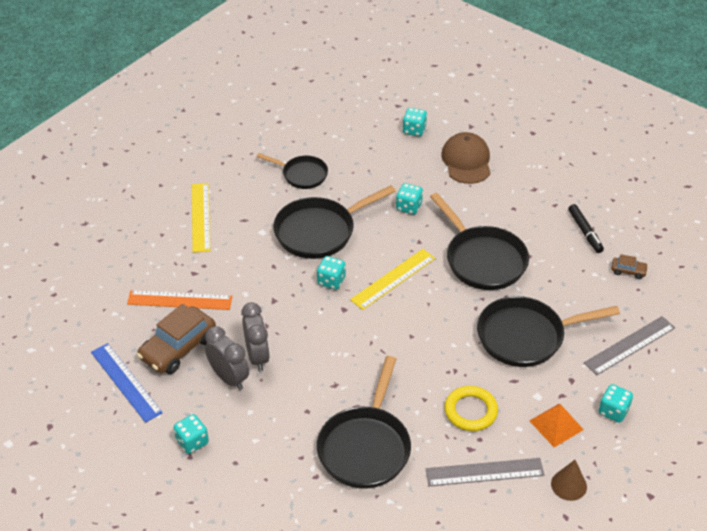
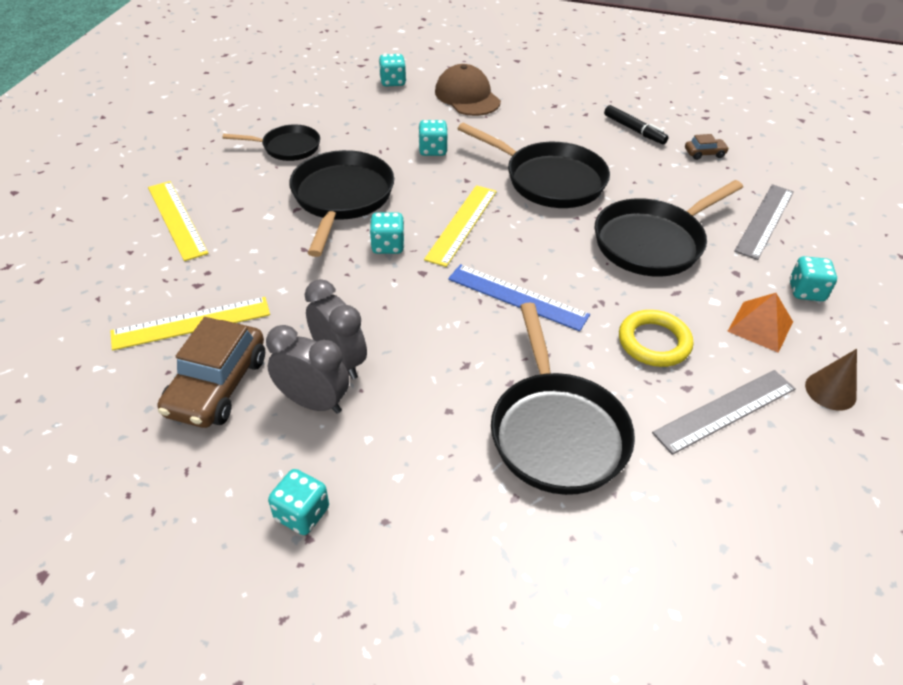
camera: 25 degrees left, 0 degrees up
blue ruler [91,343,163,423] -> blue ruler moved to [448,264,590,331]
orange ruler [127,290,232,310] -> yellow ruler [111,297,270,350]
black pan [273,185,396,259] -> black pan turned 150 degrees clockwise [289,150,394,257]

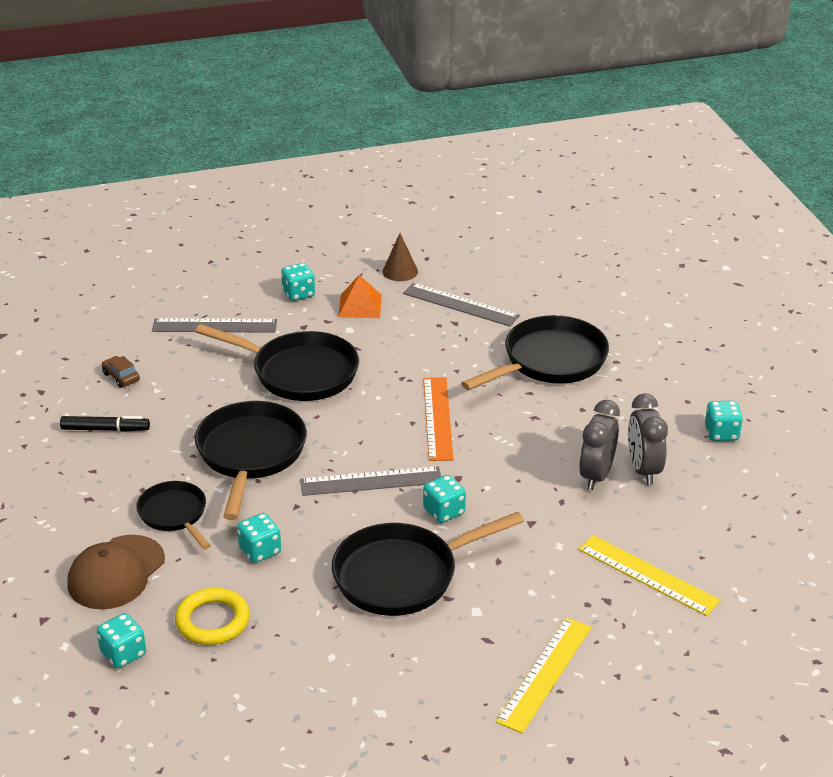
camera: 120 degrees left, 10 degrees down
brown car [158,317,265,428] -> none
black pan [223,124,320,161] -> black pan moved to [136,481,211,550]
yellow ruler [424,185,497,267] -> grey ruler [300,466,441,496]
blue ruler [448,264,590,331] -> orange ruler [423,377,454,461]
black marker [604,105,669,144] -> black marker turned 75 degrees clockwise [60,416,150,432]
yellow ring [619,310,693,367] -> yellow ring moved to [175,588,250,645]

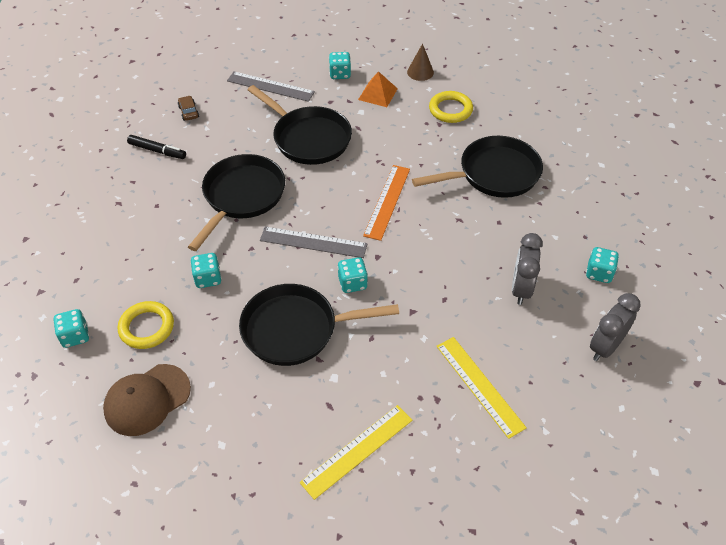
camera: 20 degrees right, 15 degrees up
brown cap [67,535,165,610] -> brown cap moved to [103,364,191,436]
black pan [136,481,211,550] -> none
grey ruler [403,283,520,327] -> yellow ring [429,91,473,123]
grey clock [579,400,620,490] -> grey clock moved to [590,293,641,361]

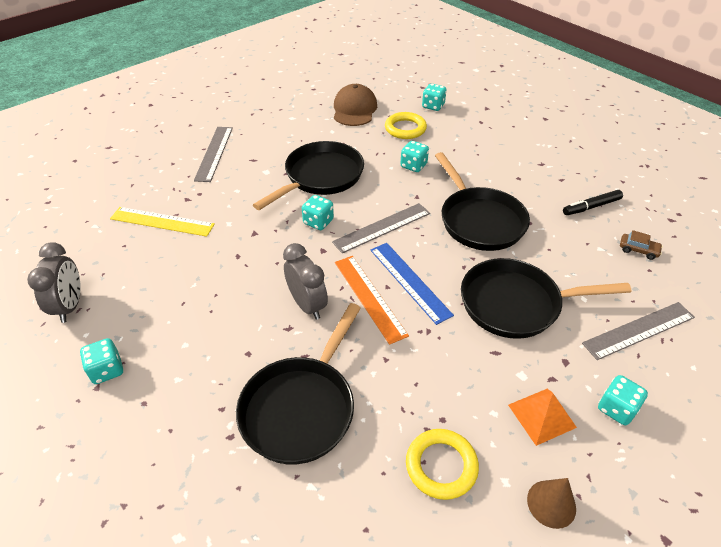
camera: 135 degrees right, 5 degrees down
yellow ruler [300,405,413,500] -> grey ruler [194,127,233,182]
grey clock [512,233,543,305] -> grey clock moved to [283,243,328,320]
none -> blue ruler [370,243,454,325]

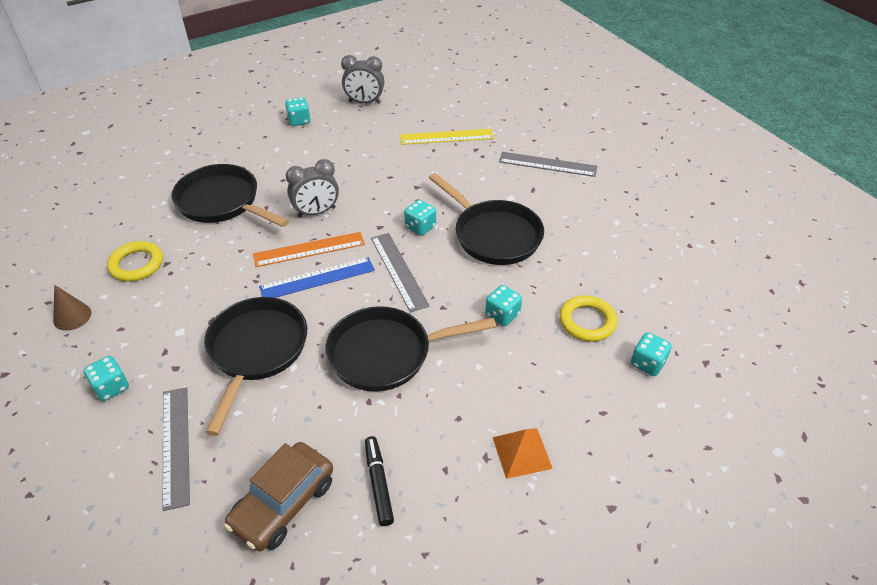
camera: 100 degrees right, 0 degrees up
yellow ruler [110,207,215,237] -> yellow ruler turned 60 degrees clockwise [401,129,494,145]
brown cap [334,84,377,126] -> none
orange pyramid [508,388,577,446] -> orange pyramid moved to [492,428,553,479]
brown car [620,230,663,260] -> brown car [224,442,333,551], size x2.17

